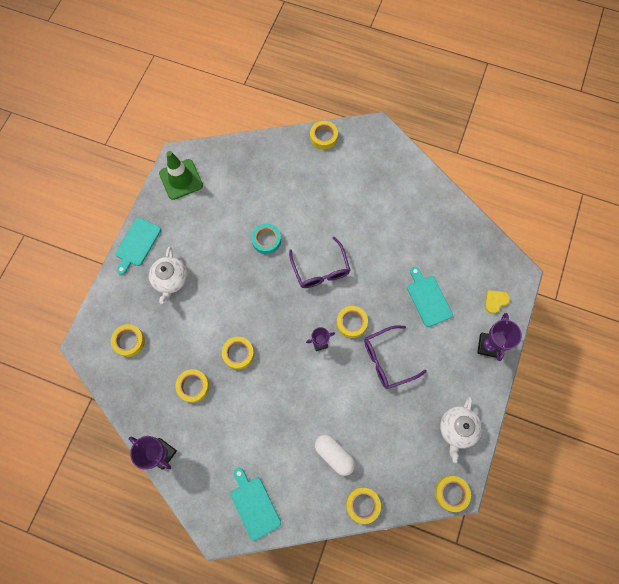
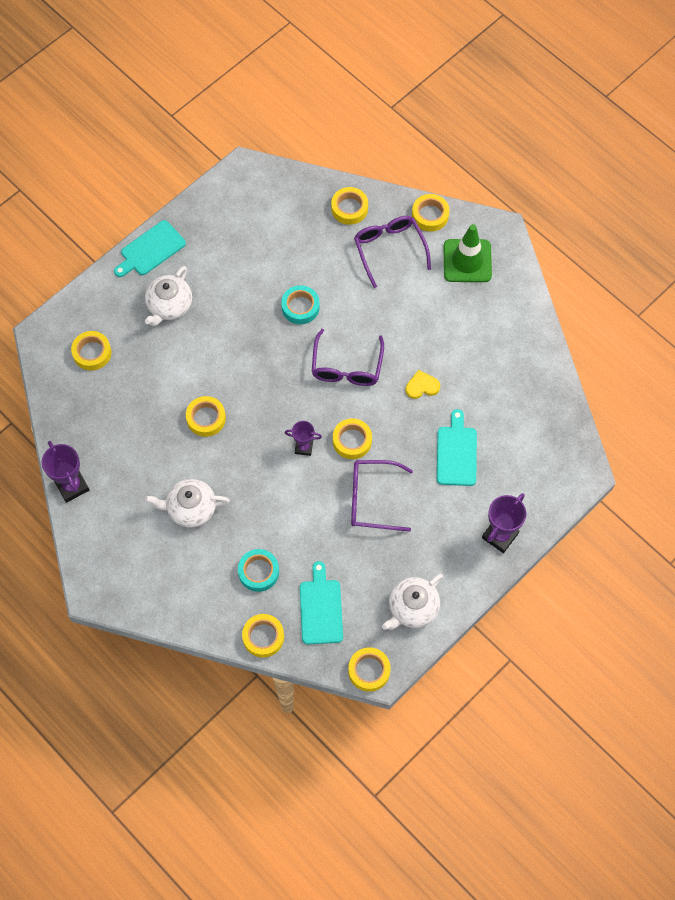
camera: 25 degrees right, 5 degrees down
green traffic cone [159,151,203,200] -> green traffic cone moved to [443,224,492,282]
yellow tape [175,369,209,403] -> yellow tape moved to [331,187,368,225]
turquoise cutting board [230,468,281,541] -> turquoise cutting board moved to [300,561,343,644]
white capsule [315,435,355,476] -> turquoise tape [238,549,279,592]
yellow heart [485,290,510,314] -> yellow heart moved to [406,370,440,399]
none -> white teapot [145,479,230,528]
none -> purple glasses [354,216,431,288]

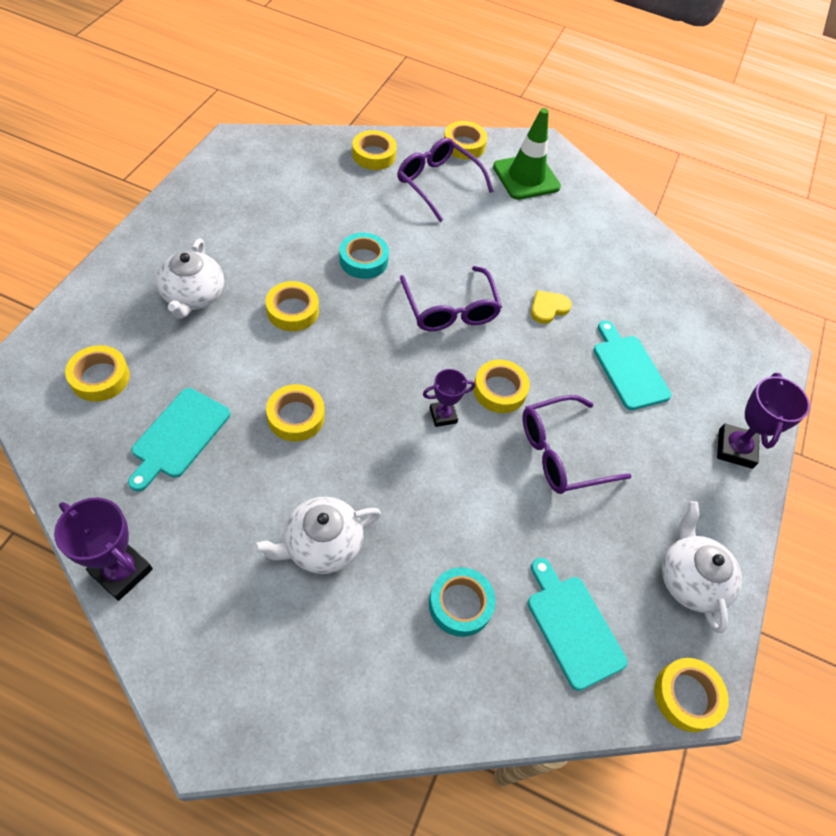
camera: 30 degrees left, 10 degrees down
turquoise cutting board [114,220,186,277] -> turquoise cutting board moved to [128,388,230,491]
yellow tape [242,614,284,658] -> yellow tape moved to [266,281,319,331]
white teapot [382,574,443,630] -> white teapot turned 150 degrees clockwise [662,501,742,633]

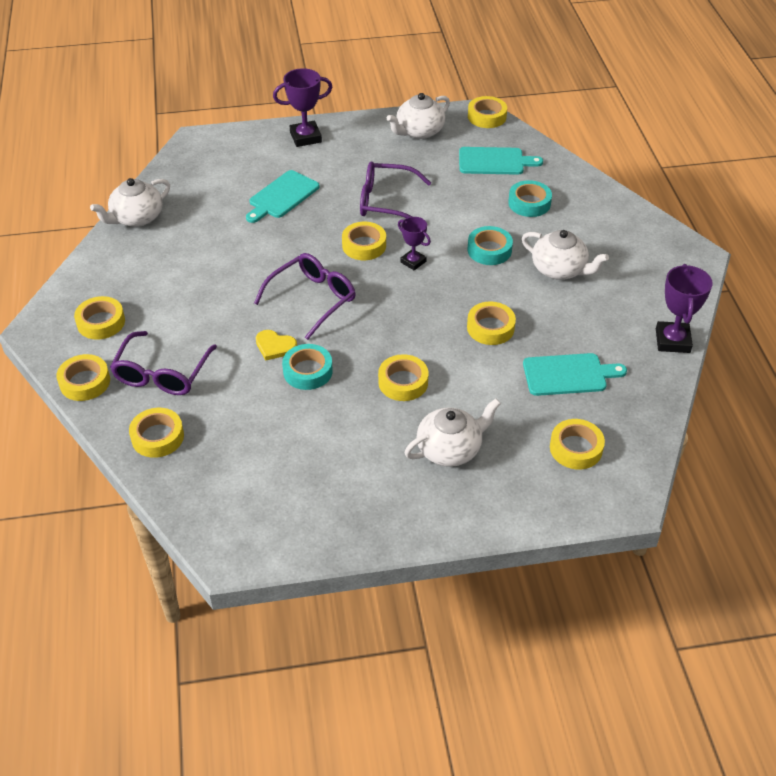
camera: 115 degrees left, 10 degrees down
green traffic cone [493,108,561,200] -> yellow tape [74,296,125,340]
purple glasses [523,395,631,494] -> purple glasses turned 150 degrees clockwise [360,161,431,218]
turquoise cutting board [528,558,628,691] -> turquoise cutting board turned 120 degrees counterclockwise [459,147,543,175]
yellow heart [531,290,572,324] -> yellow heart moved to [256,330,297,360]
none -> white teapot [90,178,170,227]
none -> turquoise tape [468,226,513,265]

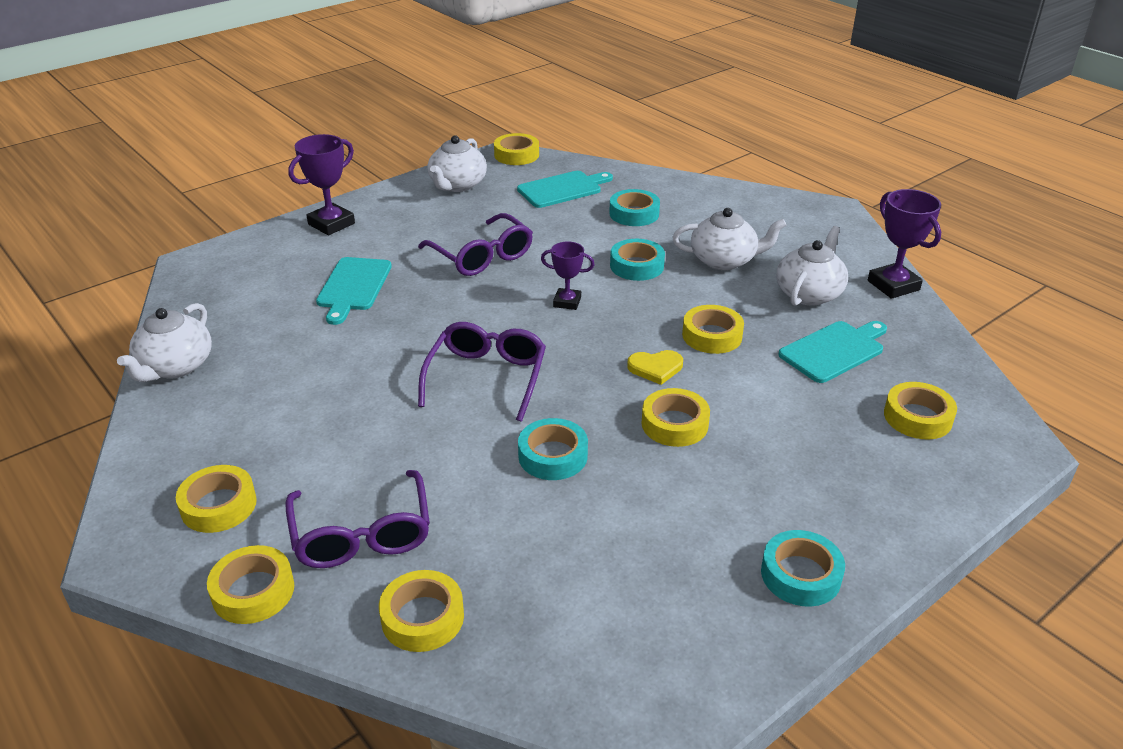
camera: 30 degrees left, 10 degrees down
yellow heart [256,330,297,360] -> yellow heart moved to [627,350,683,385]
yellow tape [342,222,386,260] -> none
purple glasses [360,161,431,218] -> purple glasses turned 105 degrees counterclockwise [418,213,533,276]
white teapot [405,399,501,467] -> white teapot moved to [776,226,848,306]
none -> turquoise tape [761,530,845,607]

